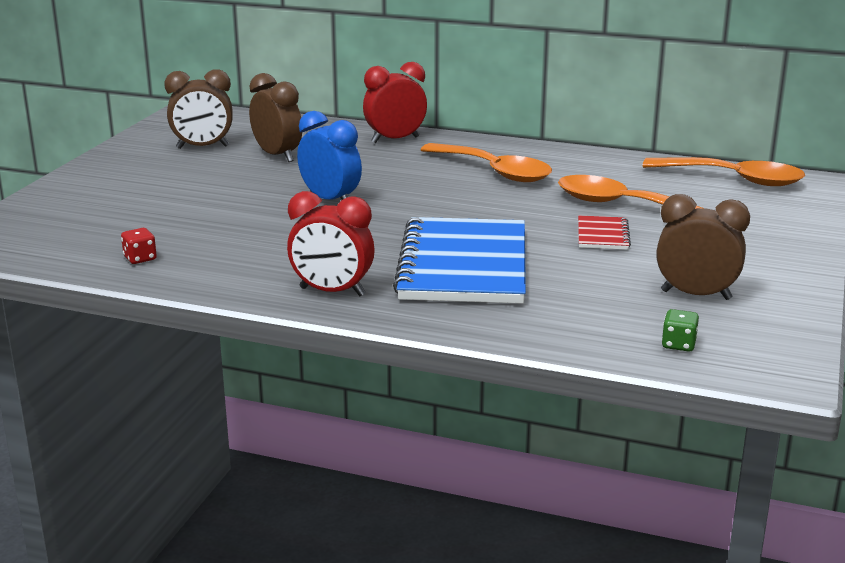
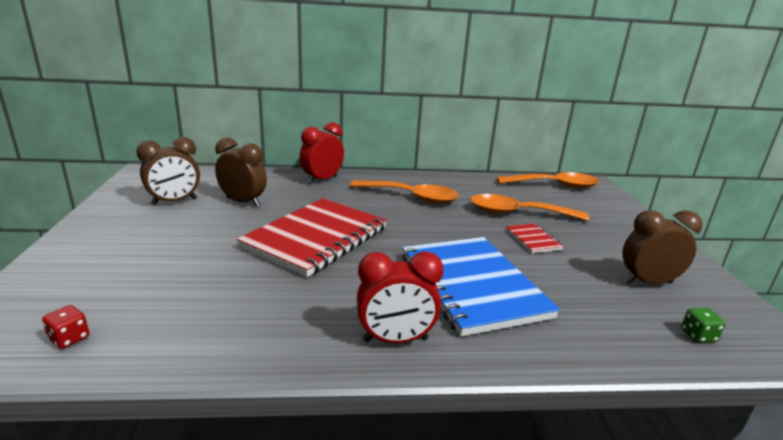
camera: 25 degrees left, 0 degrees up
red dice [121,228,157,264] -> red dice moved to [42,305,89,349]
blue clock [297,111,362,200] -> red notebook [237,198,387,277]

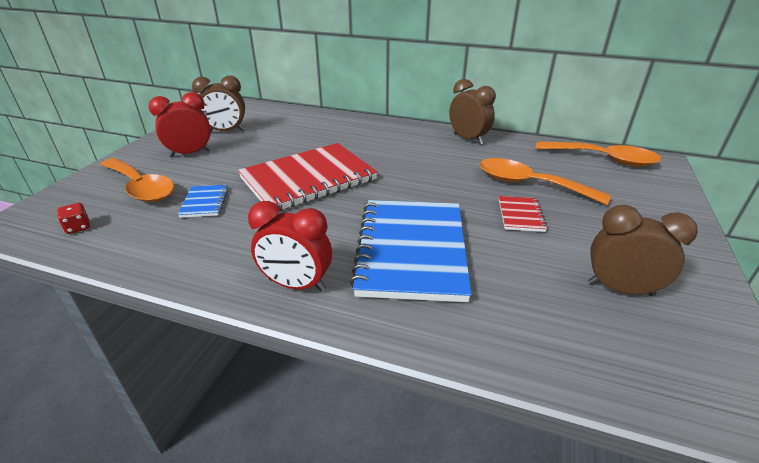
camera: 25 degrees right, 10 degrees up
brown clock [215,138,267,207] -> brown clock moved to [449,79,496,145]
red clock [300,122,344,184] -> red clock moved to [149,92,211,157]
orange spoon [350,180,459,204] -> orange spoon moved to [100,158,174,202]
green dice [681,308,726,343] -> none
none -> blue notebook [178,185,229,218]

